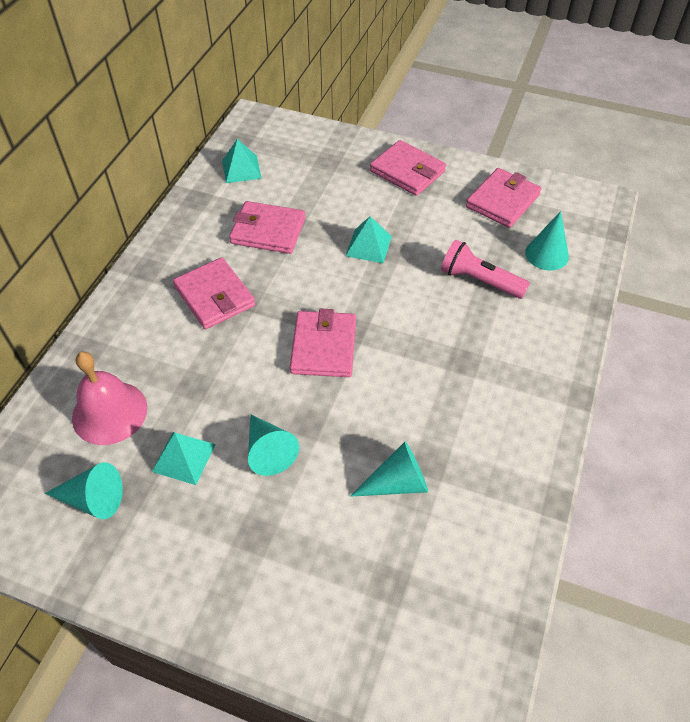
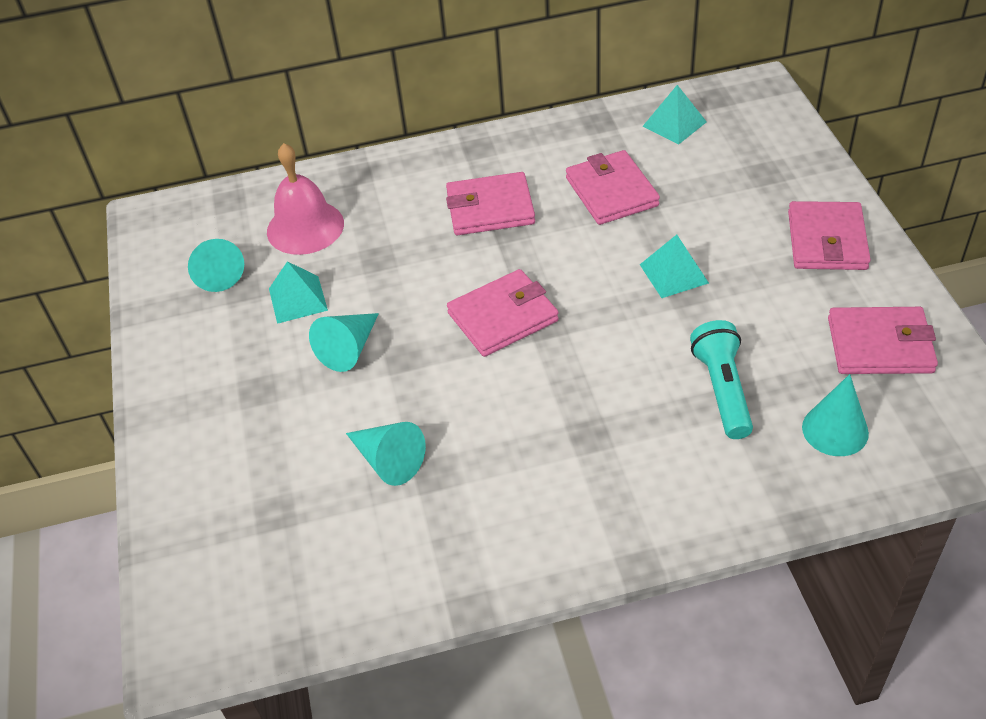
camera: 60 degrees right, 5 degrees down
pink wallet [173,257,255,329] -> pink wallet turned 60 degrees clockwise [446,172,535,235]
pink flashlight [441,240,530,299] -> turquoise flashlight [690,320,753,439]

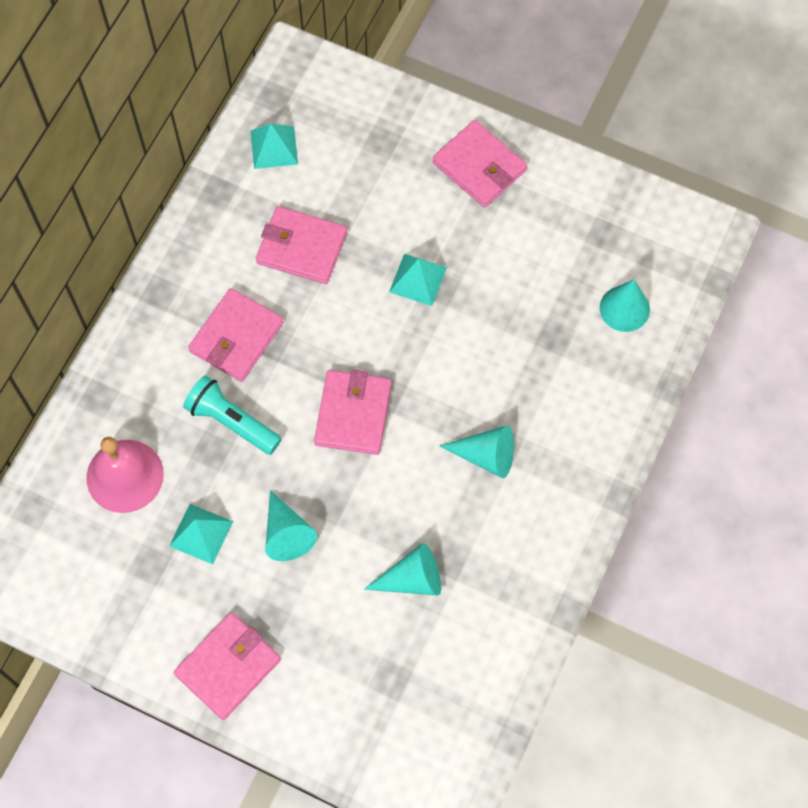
camera: 55 degrees left, 20 degrees up
turquoise cone [188,239,244,292] -> turquoise cone moved to [439,425,514,478]
turquoise flashlight [690,320,753,439] -> turquoise flashlight moved to [183,375,281,455]
pink wallet [828,307,938,374] -> pink wallet moved to [174,613,281,720]

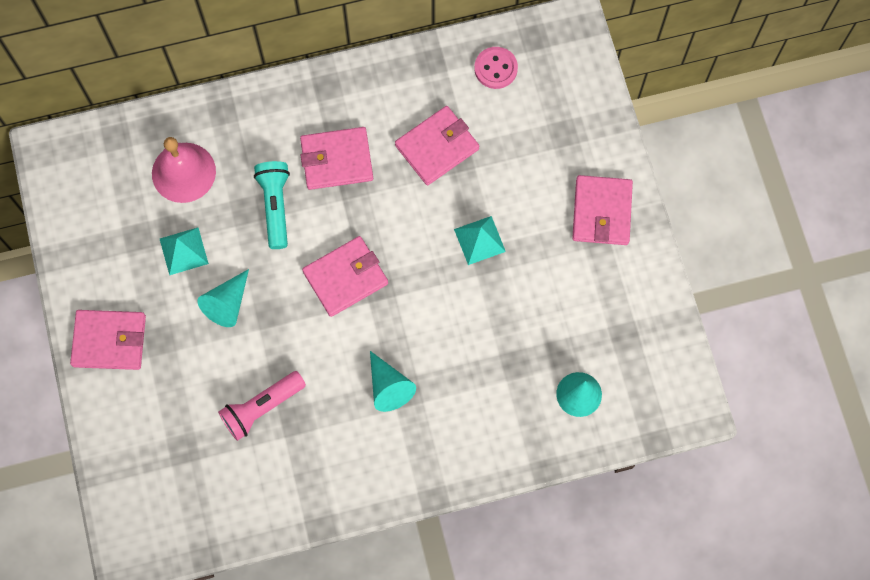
camera: 50 degrees right, 5 degrees up
turquoise pyramid [251,124,298,169] -> pink button [474,47,518,89]
pink wallet [256,206,347,284] -> pink wallet turned 75 degrees clockwise [395,106,479,185]
turquoise cone [364,543,441,596] -> pink flashlight [218,371,306,441]

